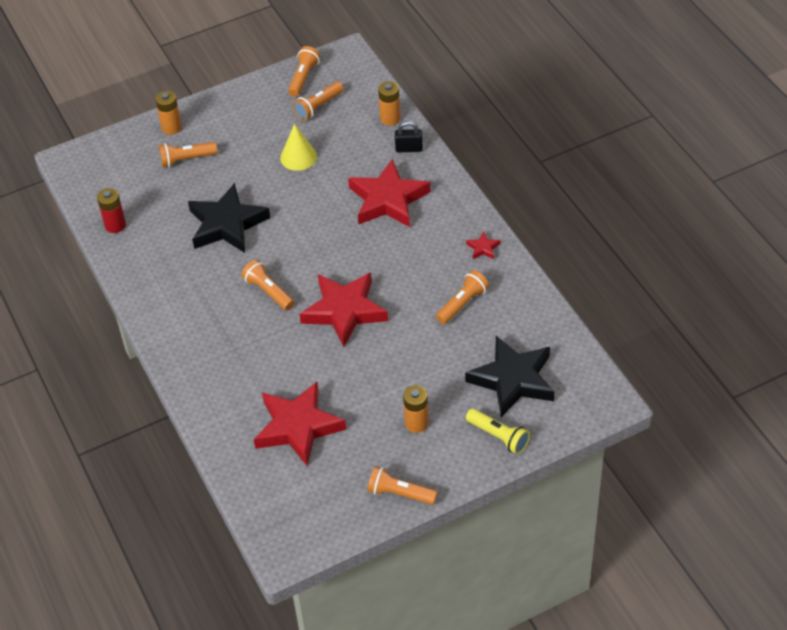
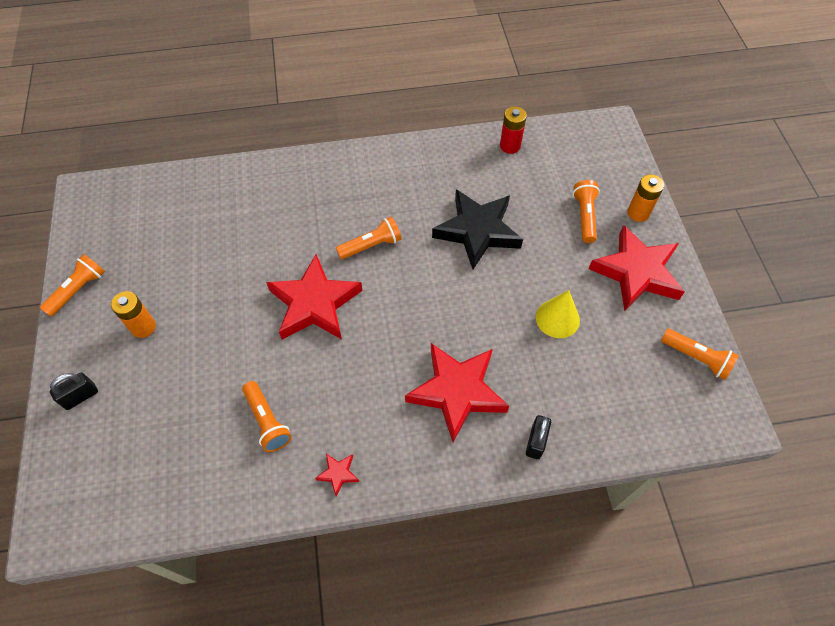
camera: 105 degrees right, 10 degrees up
red star [254,382,346,466] -> red star moved to [589,225,685,311]
orange flashlight [293,82,344,121] -> none
orange battery [378,81,400,126] -> none
black star [465,336,555,417] -> none
yellow flashlight [466,408,530,454] -> black padlock [50,372,98,410]

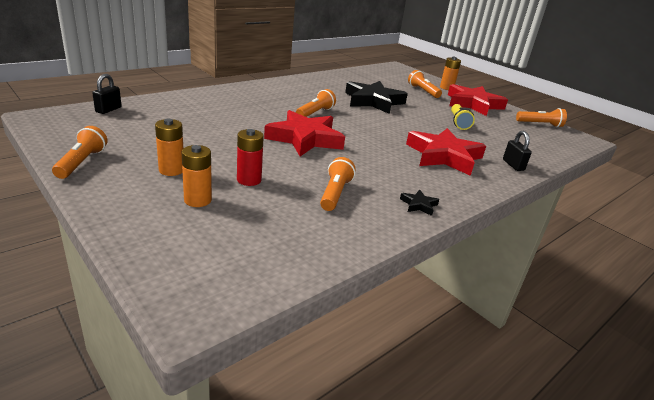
camera: 35 degrees left, 30 degrees down
black padlock [50,372,98,410] -> black padlock moved to [92,74,122,114]
orange flashlight [242,381,292,452] -> orange flashlight turned 105 degrees counterclockwise [320,157,356,211]
red star [315,454,359,497] -> black star [400,190,439,216]
red battery [500,106,527,154] -> red battery moved to [237,129,264,186]
yellow cone [536,290,580,338] -> yellow flashlight [451,104,475,130]
none -> orange battery [182,145,212,207]

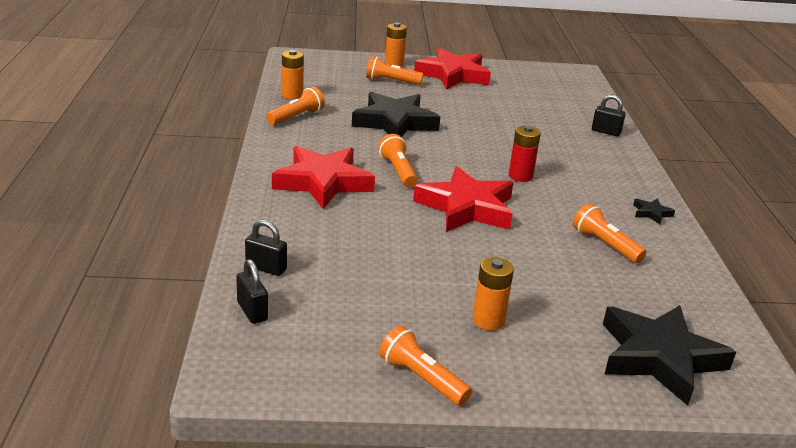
camera: 50 degrees left, 0 degrees up
orange battery [182,145,212,207] -> orange battery moved to [282,50,304,100]
red battery [237,129,264,186] -> red battery moved to [509,126,541,182]
red star [406,128,486,176] -> red star moved to [272,146,375,209]
yellow flashlight [451,104,475,130] -> none
orange flashlight [516,108,567,127] -> orange flashlight moved to [266,87,325,125]
none -> black padlock [245,220,287,276]
none -> black star [603,305,736,406]

